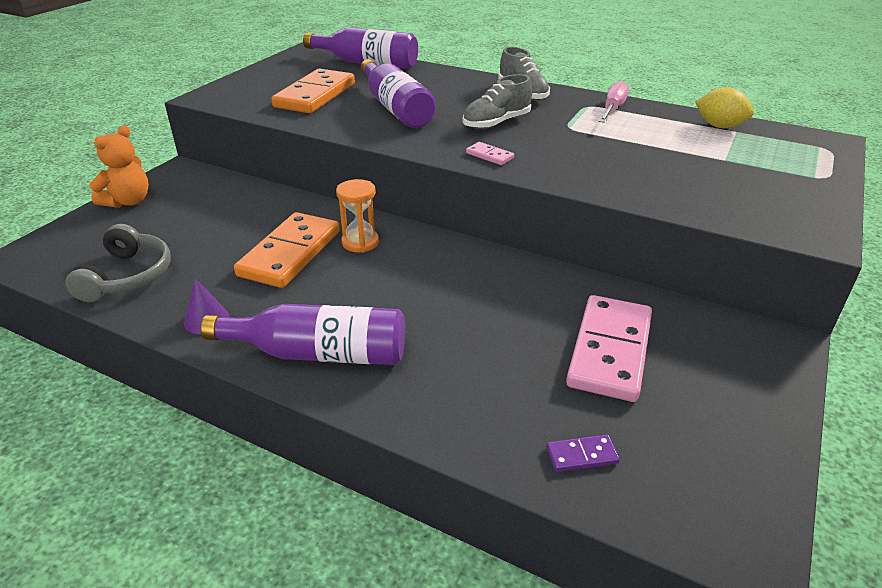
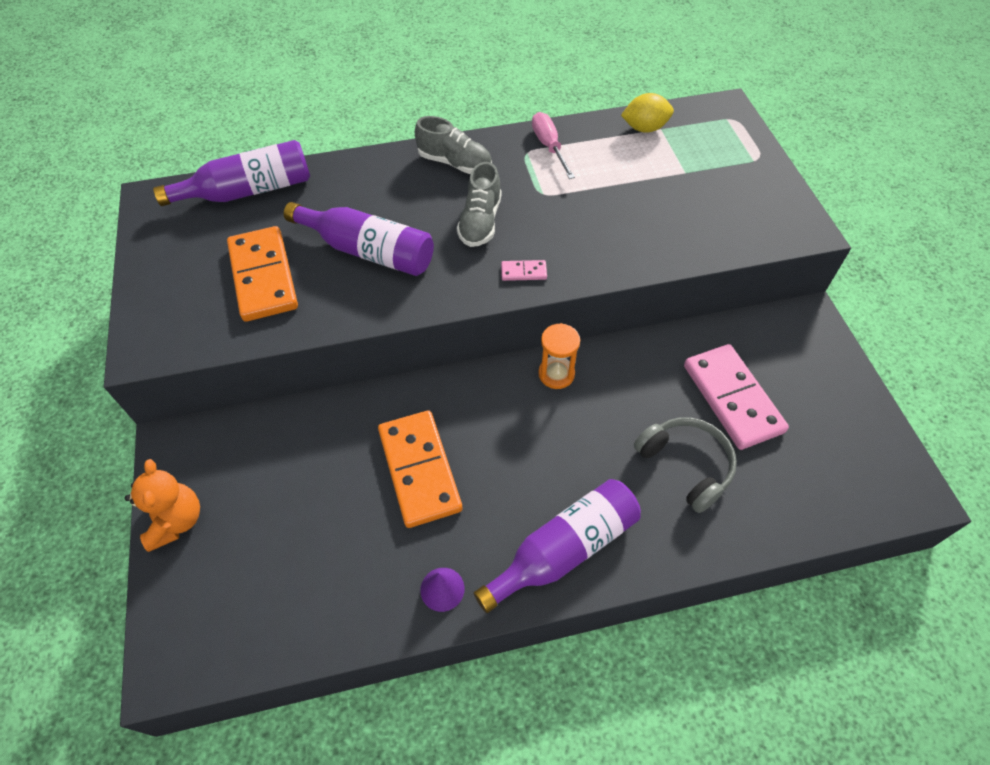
camera: 40 degrees left, 20 degrees up
grey headphones [66,224,171,302] -> grey headphones moved to [634,417,737,513]
orange hourglass [336,179,379,253] -> orange hourglass moved to [538,323,580,389]
purple domino [546,435,620,472] -> none

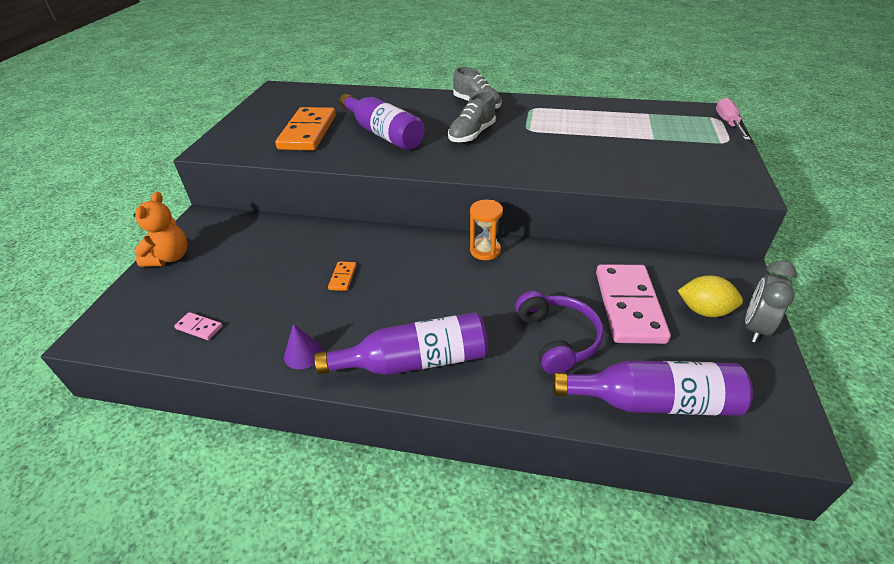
camera: 25 degrees right, 15 degrees down
purple bottle [153,140,310,206] -> purple bottle moved to [552,361,753,416]
orange domino [378,410,462,528] -> orange domino [328,261,357,291], size x0.42
pink domino [501,260,547,281] -> pink domino moved to [174,312,223,340]
pink screwdriver [532,112,575,179] -> pink screwdriver moved to [716,97,751,140]
yellow lemon [621,93,674,133] -> yellow lemon moved to [677,275,743,317]
grey headphones [634,417,737,513] -> purple headphones [515,291,604,375]
none -> grey clock [745,261,797,343]

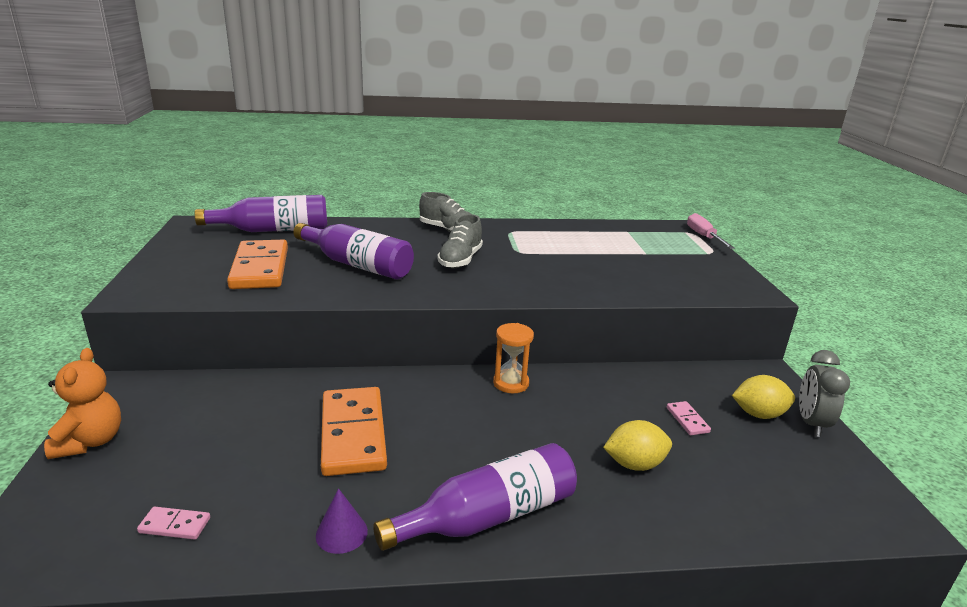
camera: 20 degrees left, 15 degrees down
orange domino [328,261,357,291] -> orange domino [321,387,387,476], size x2.40
purple headphones [515,291,604,375] -> yellow lemon [603,420,672,471]
purple bottle [552,361,753,416] -> purple bottle moved to [194,195,327,232]
pink domino [596,264,671,344] -> pink domino [667,401,711,435], size x0.42

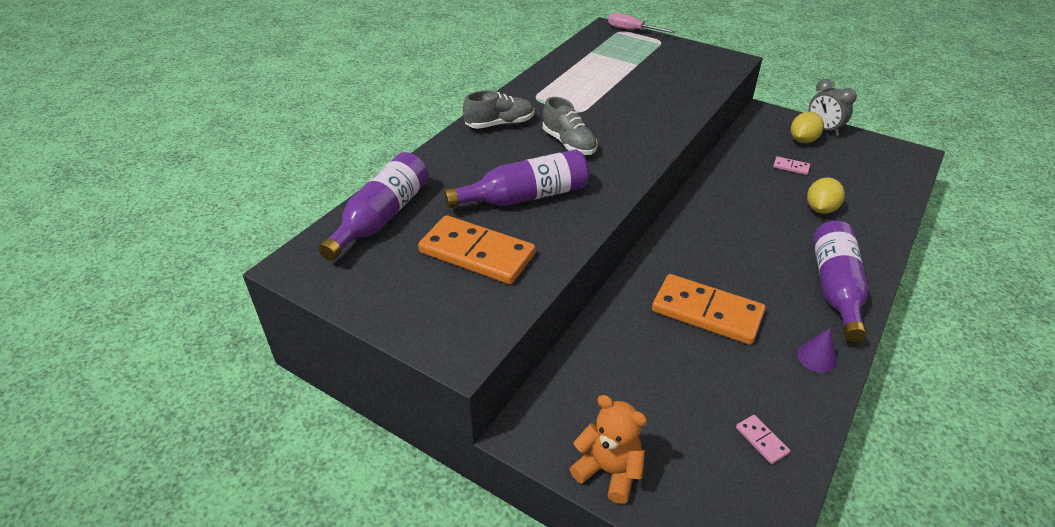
camera: 50 degrees left, 15 degrees up
pink domino [137,507,210,540] -> pink domino turned 75 degrees counterclockwise [736,415,790,464]
orange hourglass [493,323,534,393] -> none

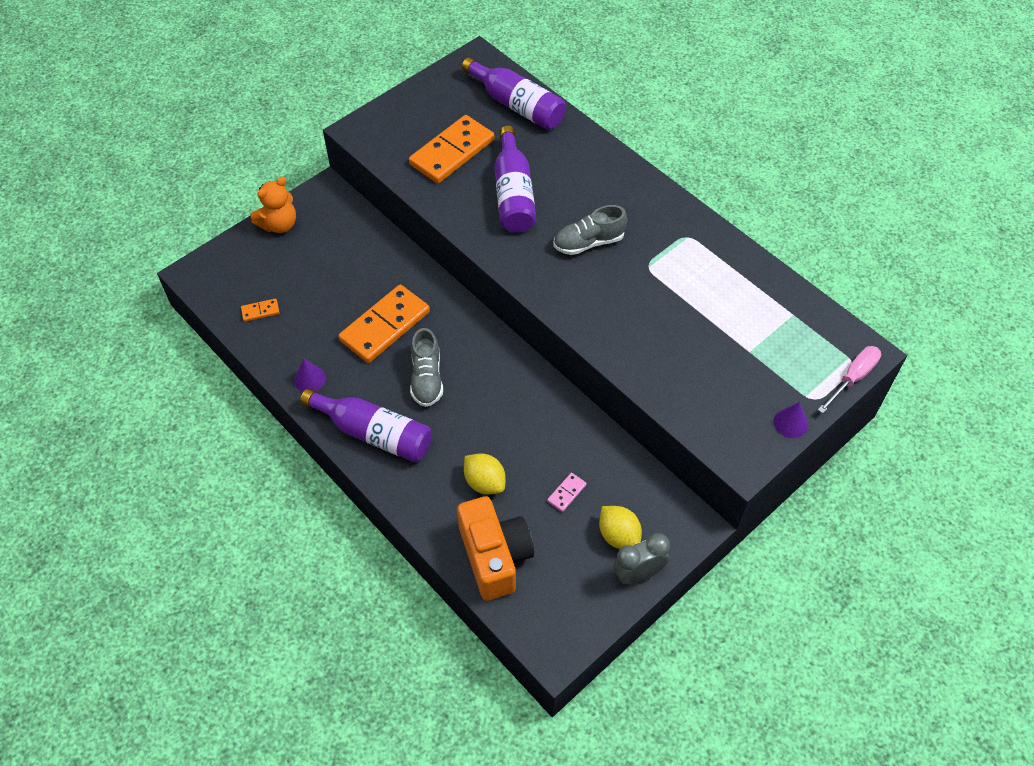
camera: 105 degrees right, 15 degrees up
grey shoe [463,90,534,129] -> grey shoe moved to [410,328,443,407]
pink domino [736,415,790,464] -> orange domino [241,299,280,322]
none -> orange camera [457,496,534,601]
none -> purple cone [774,402,808,438]

